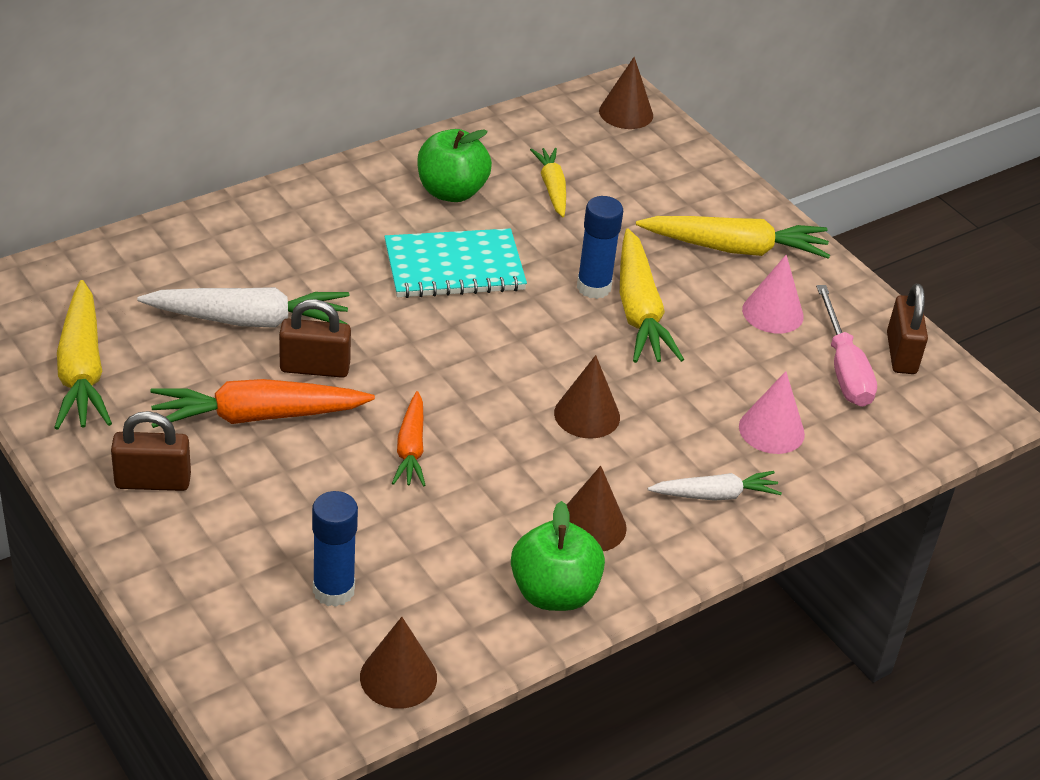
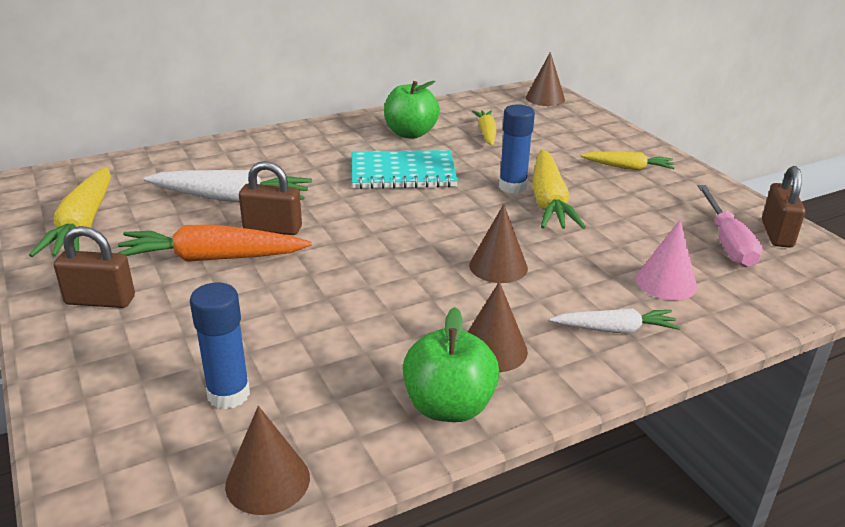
camera: 10 degrees right, 10 degrees down
orange carrot [392,391,426,487] -> none
yellow carrot [636,216,830,259] -> yellow carrot [580,152,674,170], size x0.60
pink cone [742,255,804,334] -> none

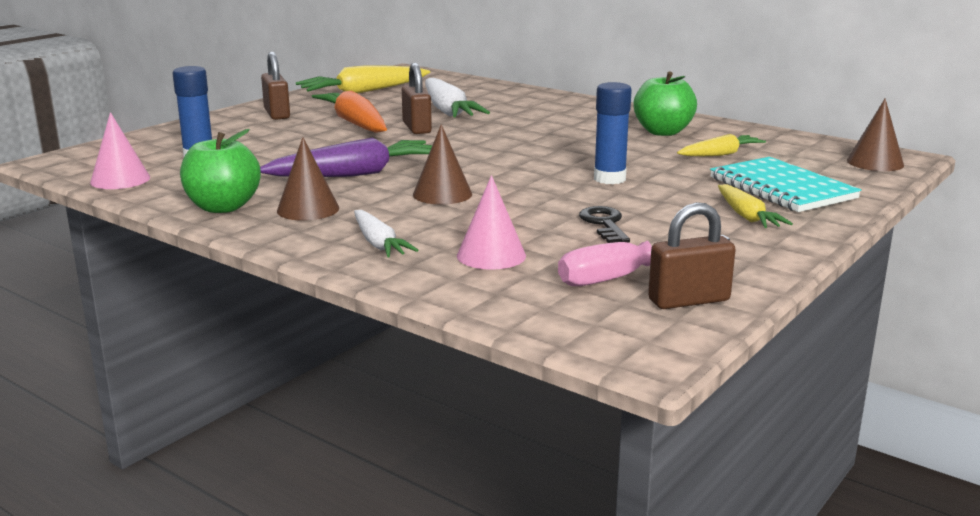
camera: 65 degrees right, 10 degrees down
brown cone [225,406,310,515] -> pink cone [90,112,150,189]
turquoise notebook [352,150,458,189] -> turquoise notebook moved to [710,157,861,212]
yellow carrot [532,149,586,229] -> none
none -> purple carrot [260,137,432,177]
none -> black key [579,206,630,243]

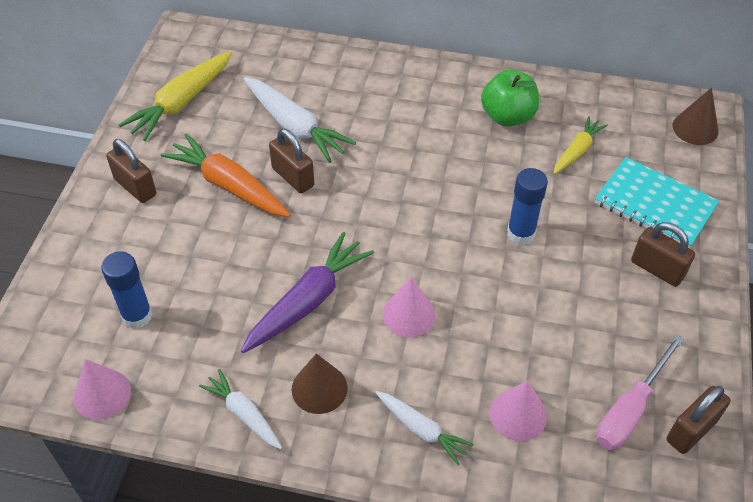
camera: 25 degrees left, 30 degrees up
green apple [180,129,261,213] -> white carrot [199,369,282,449]
brown cone [413,124,472,205] -> pink cone [383,277,436,337]
black key [579,206,630,243] -> none
yellow carrot [718,185,793,228] -> brown padlock [631,222,695,287]

